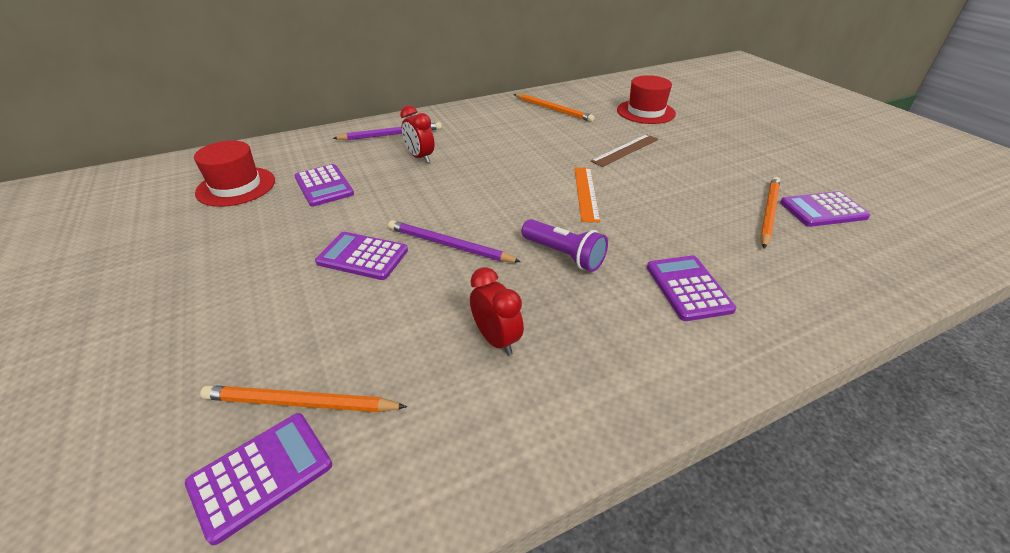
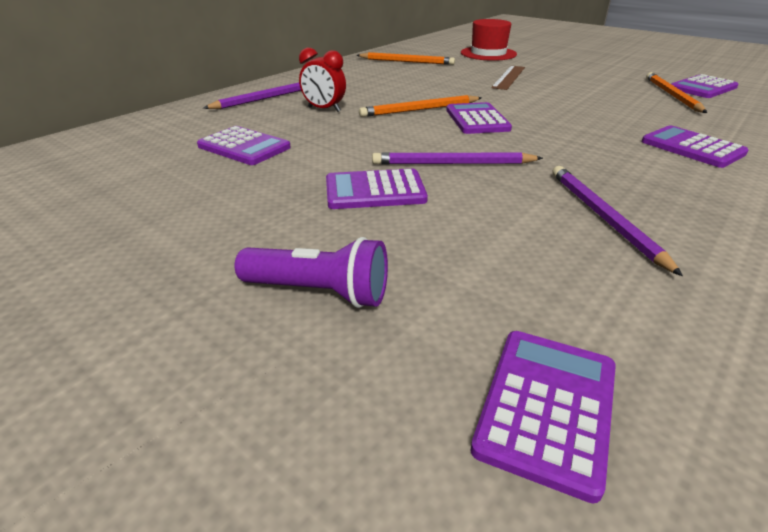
camera: 25 degrees left, 5 degrees down
red hat [194,140,275,207] -> none
orange pencil [200,385,407,412] -> orange pencil moved to [359,95,481,117]
red clock [470,267,524,356] -> purple pencil [552,166,683,276]
purple flashlight [522,219,608,272] -> purple flashlight moved to [235,237,388,308]
orange ruler [574,168,600,222] -> none
none -> purple calculator [446,102,512,134]

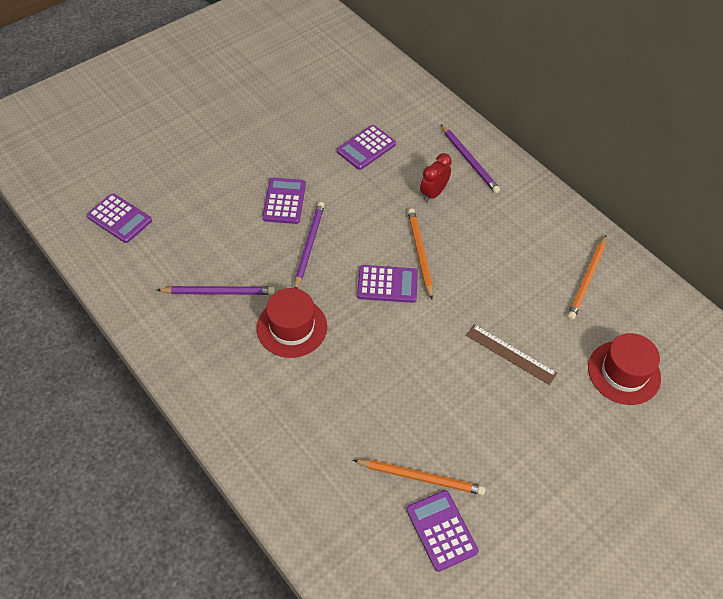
camera: 100 degrees right, 20 degrees up
purple flashlight [235,237,388,308] -> none
purple calculator [642,125,748,168] -> none
none -> red hat [257,288,327,358]

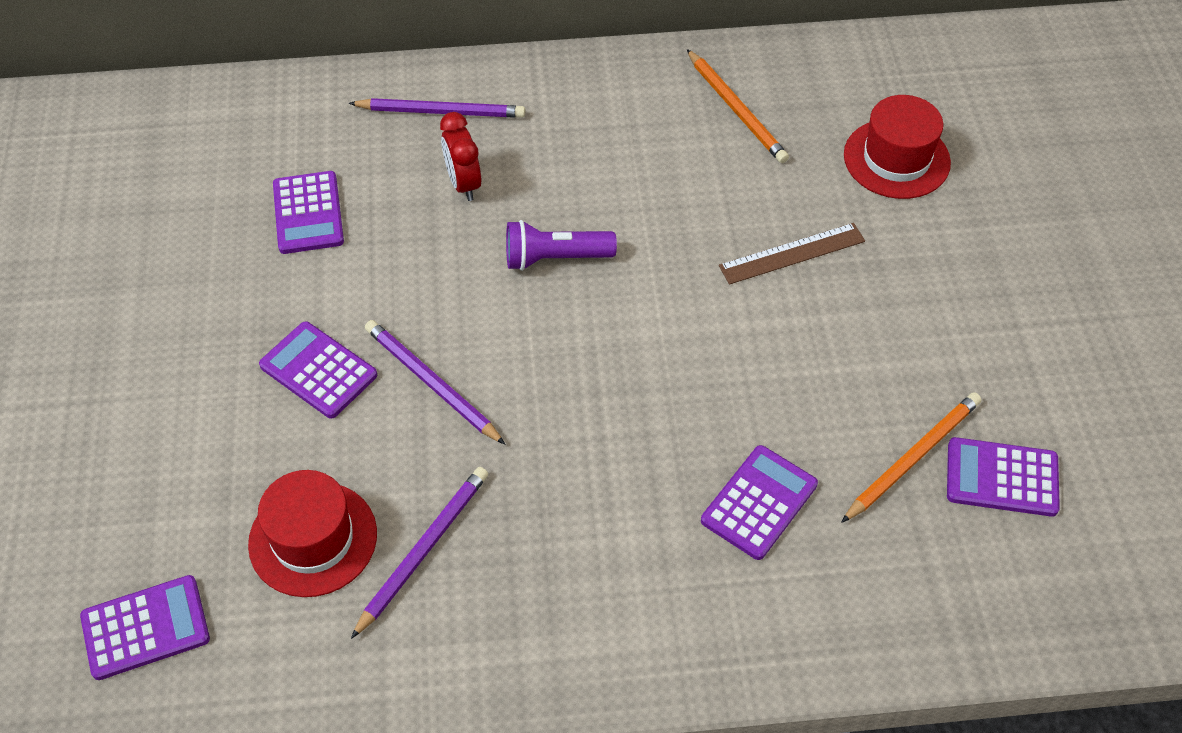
camera: 55 degrees left, 0 degrees up
red hat [257,288,327,358] -> red hat moved to [248,470,377,597]
purple calculator [357,265,418,303] -> purple calculator moved to [701,445,818,560]
orange pencil [408,208,433,300] -> purple flashlight [506,220,617,271]

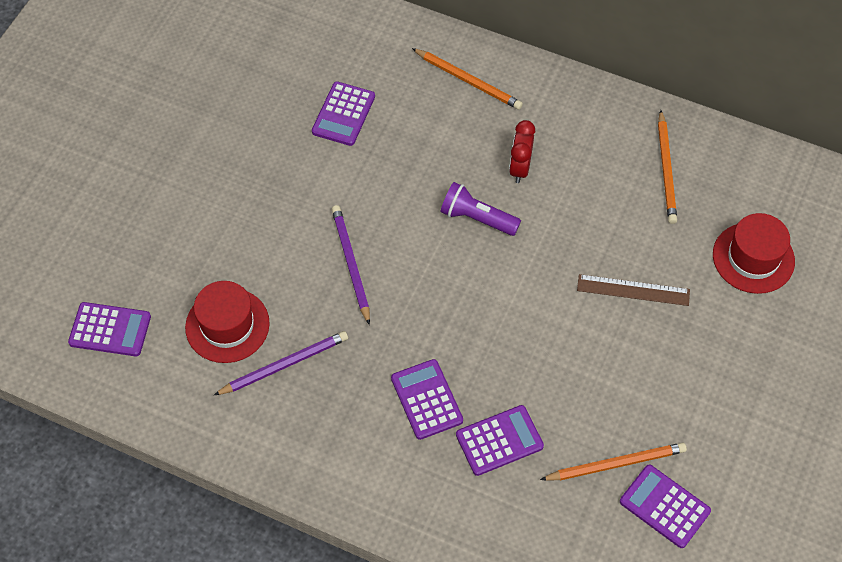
camera: 30 degrees right, 5 degrees up
purple calculator [259,321,377,419] -> purple calculator moved to [391,359,463,440]
purple pencil [349,98,525,118] -> orange pencil [412,48,523,110]
red clock [440,112,481,201] -> red clock moved to [509,120,535,183]

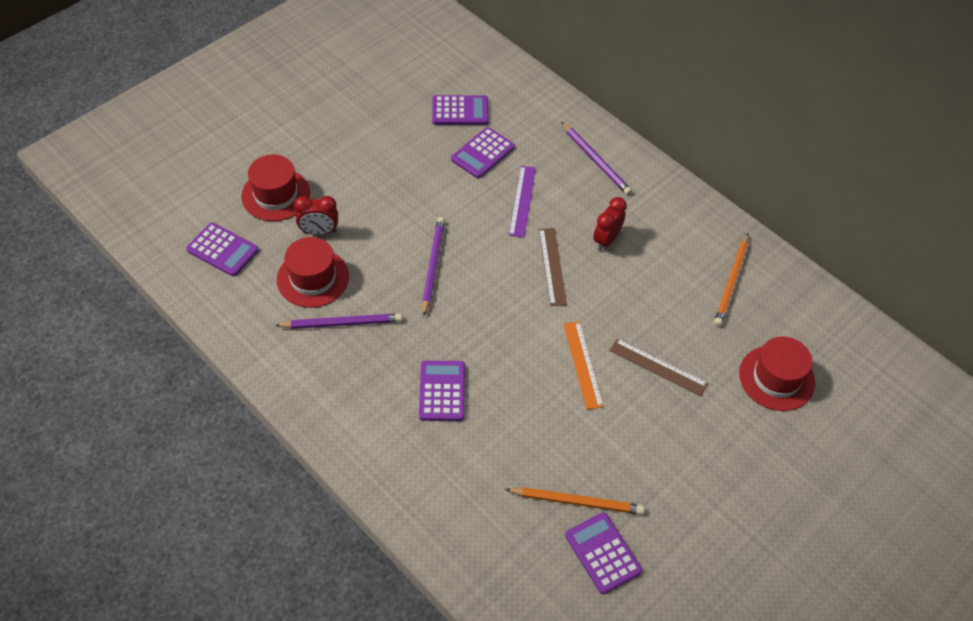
camera: 20 degrees right, 5 degrees down
orange pencil [412,48,523,110] -> purple pencil [561,122,632,195]
purple flashlight [441,182,521,236] -> brown ruler [539,228,567,306]
purple calculator [456,405,544,476] -> purple calculator moved to [432,95,488,125]
none -> red hat [241,155,310,221]
none -> red clock [294,196,338,235]
none -> purple ruler [509,166,536,238]
none -> orange ruler [563,321,604,410]

